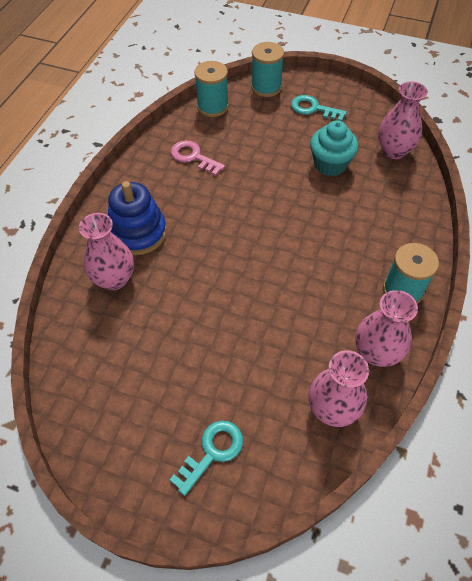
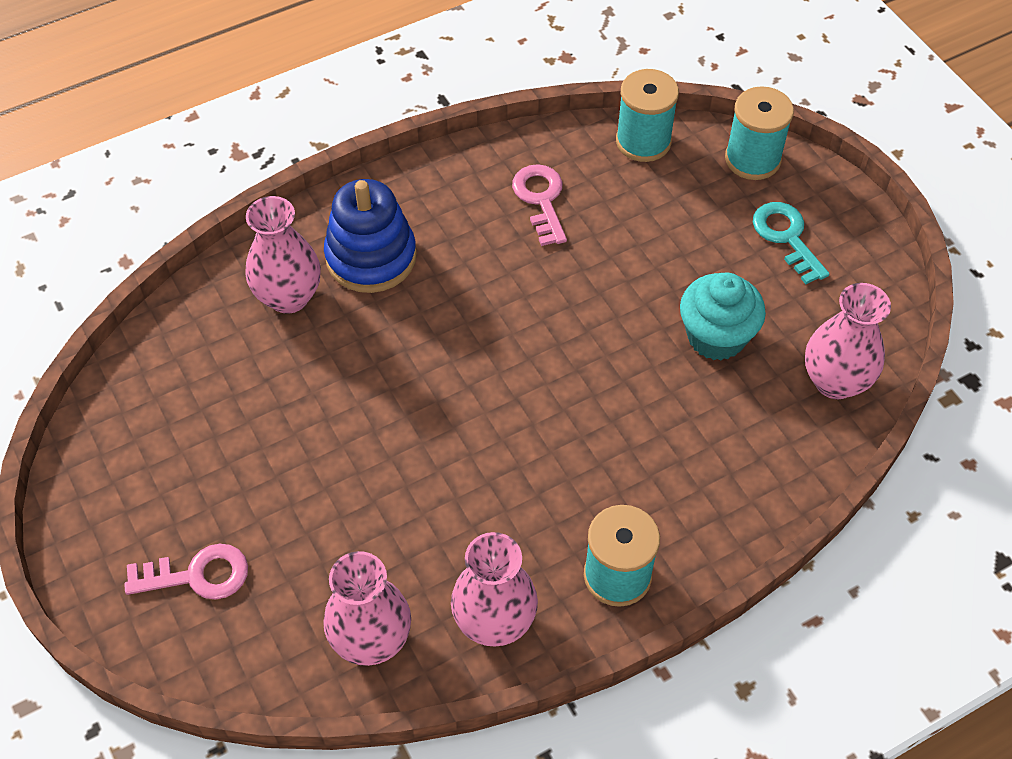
camera: 40 degrees right, 0 degrees up
turquoise key [170,420,243,496] -> pink key [124,544,248,600]

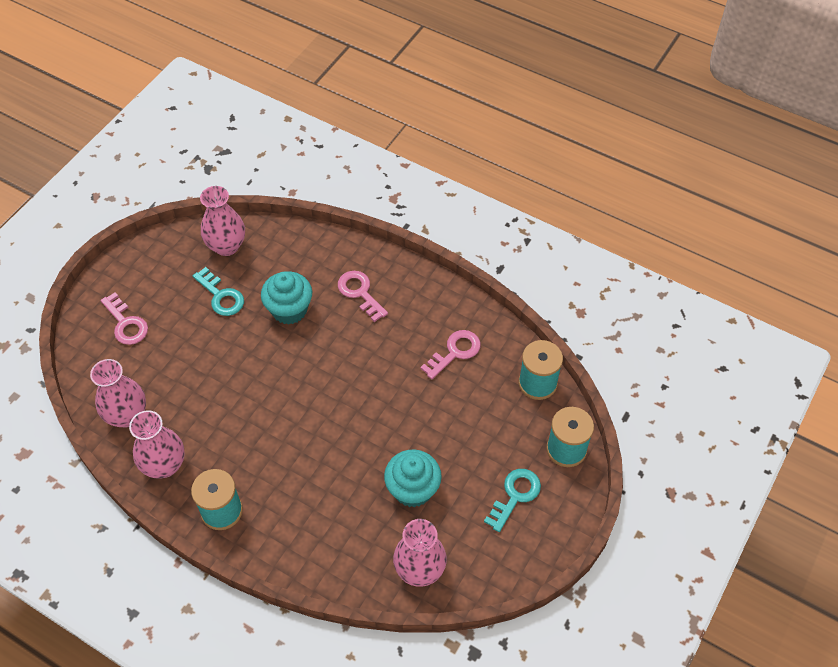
camera: 60 degrees right, 0 degrees up
pink vase [246,196,321,314] -> pink vase moved to [200,186,245,256]
blue stacking toy [324,179,417,293] -> pink key [338,271,388,322]
none -> turquoise key [193,267,244,316]
none -> turquoise cupcake [261,272,312,325]

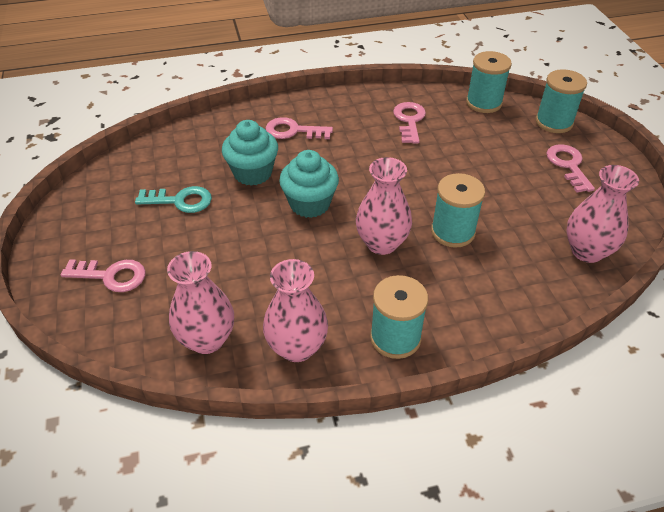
camera: 45 degrees left, 10 degrees down
pink vase [200,186,245,256] -> pink vase moved to [356,157,412,255]
turquoise cupcake [384,449,442,507] -> turquoise cupcake moved to [279,150,339,218]
turquoise key [484,469,541,532] -> pink key [547,144,595,193]
none -> turquoise spool [431,173,485,248]

